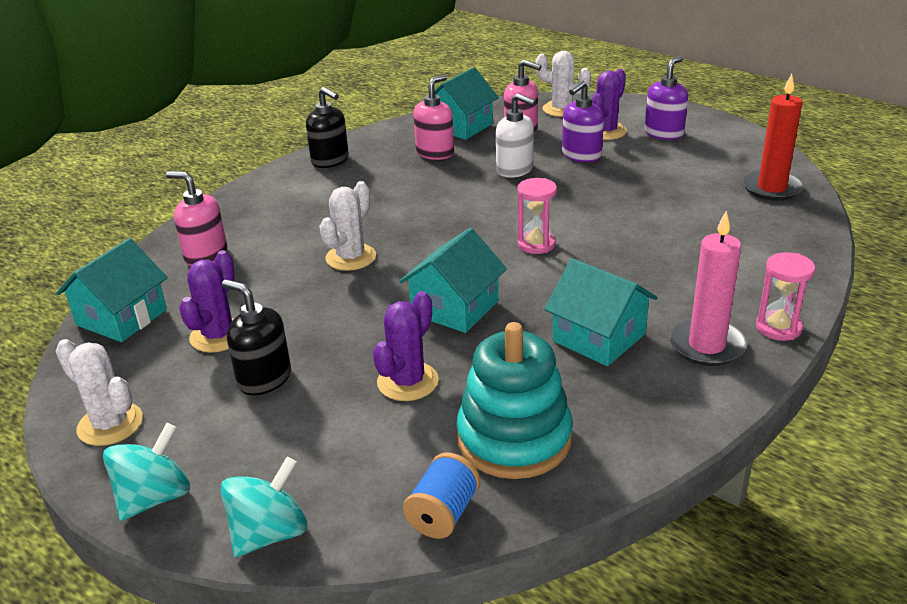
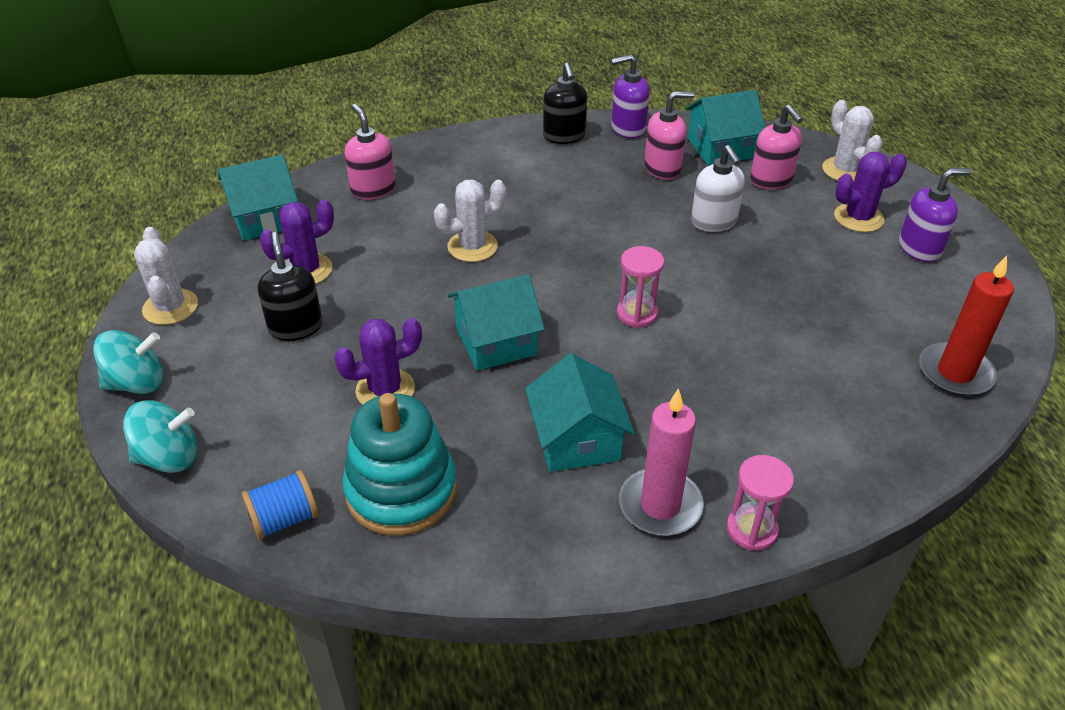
camera: 35 degrees right, 10 degrees up
purple soap dispenser [562,81,604,162] -> purple soap dispenser moved to [611,54,650,139]

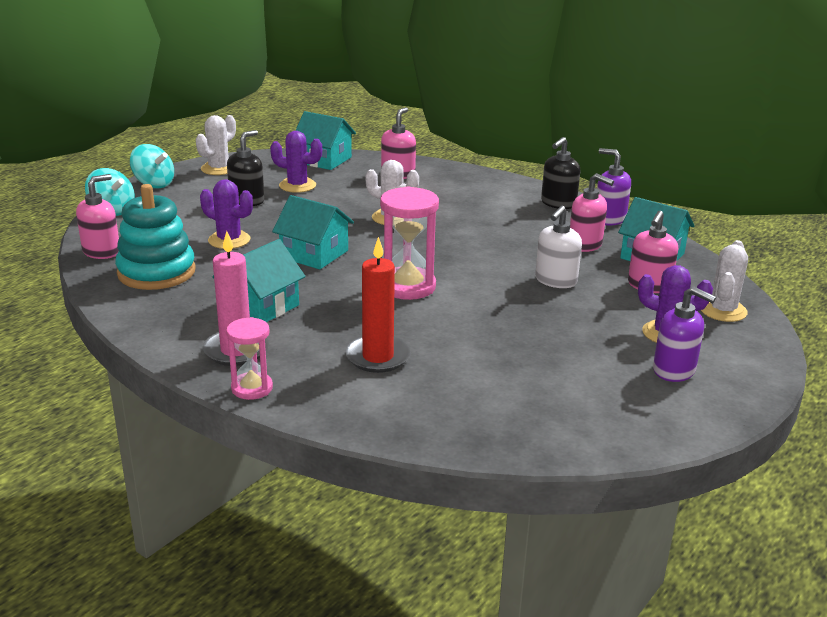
camera: 50 degrees right, 15 degrees down
blue spool [241,470,318,540] -> pink soap dispenser [76,174,119,259]
pink hourglass [617,246,664,328] -> pink hourglass [380,186,439,300], size x1.63
red candle [919,256,1014,396] -> red candle moved to [345,237,411,373]

